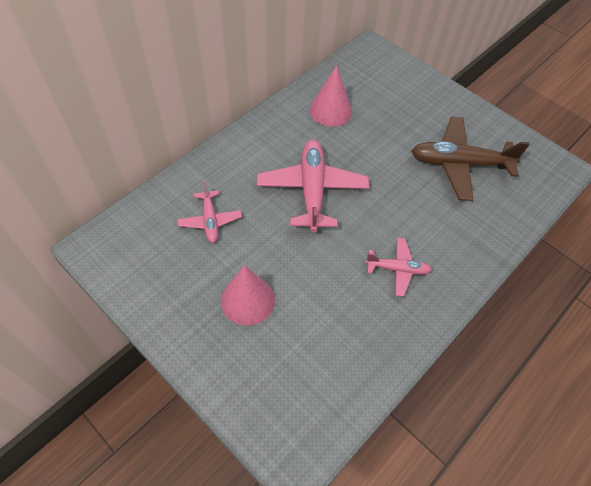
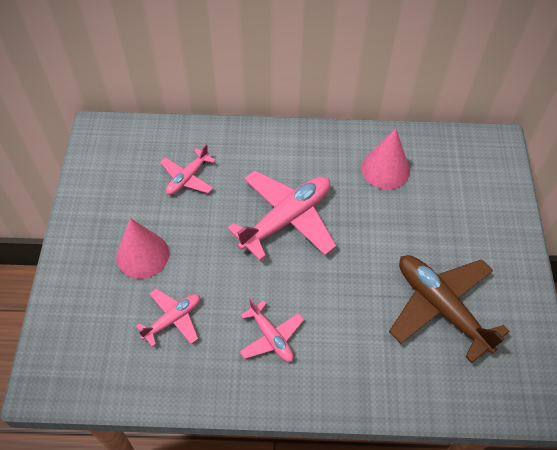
camera: 50 degrees right, 0 degrees up
none -> pink plane [136,289,200,347]

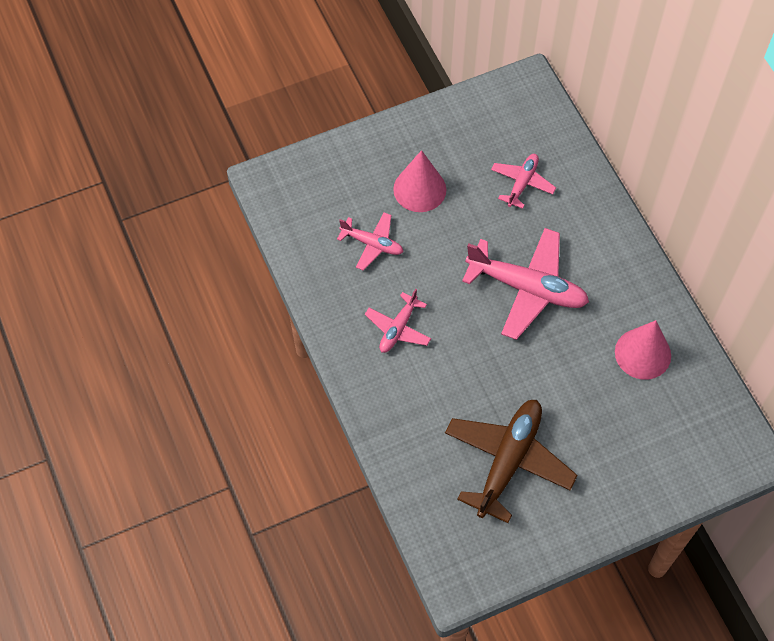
camera: 65 degrees right, 5 degrees up
pink plane [160,144,216,195] -> pink plane turned 105 degrees clockwise [491,154,556,209]

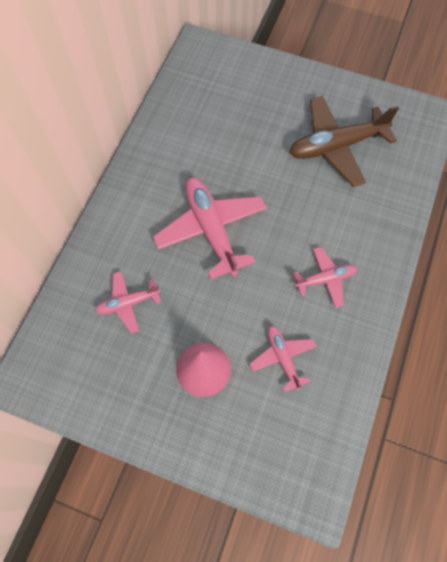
camera: 135 degrees left, 5 degrees up
pink cone [615,320,671,380] -> none

